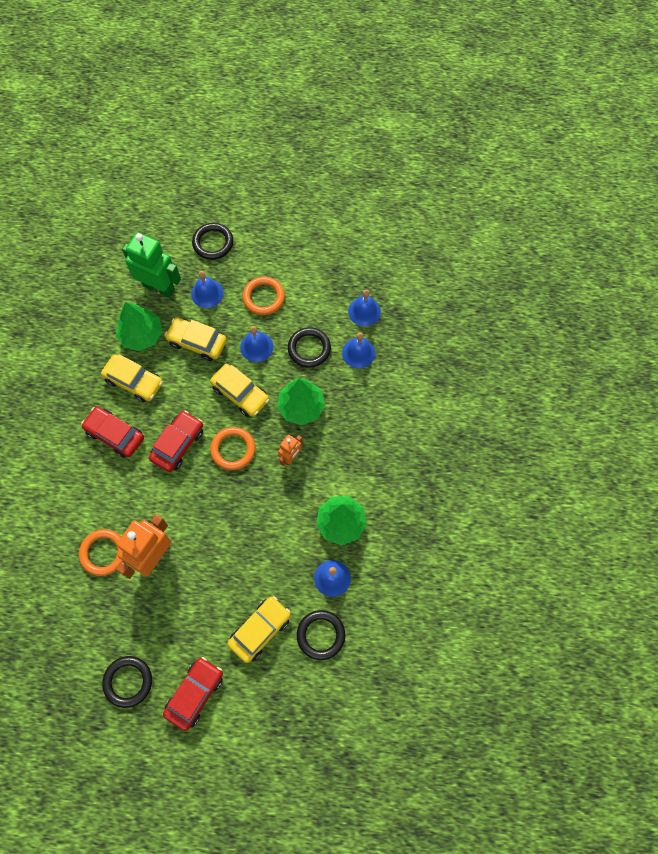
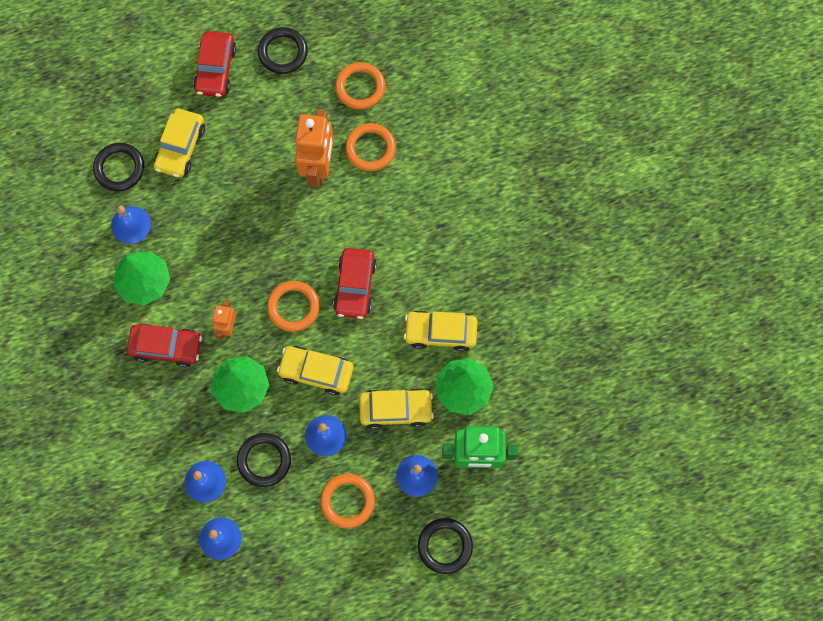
camera: 155 degrees right, 5 degrees up
red car [81,407,144,458] -> red car moved to [127,323,202,367]
none -> orange ring [335,62,385,110]

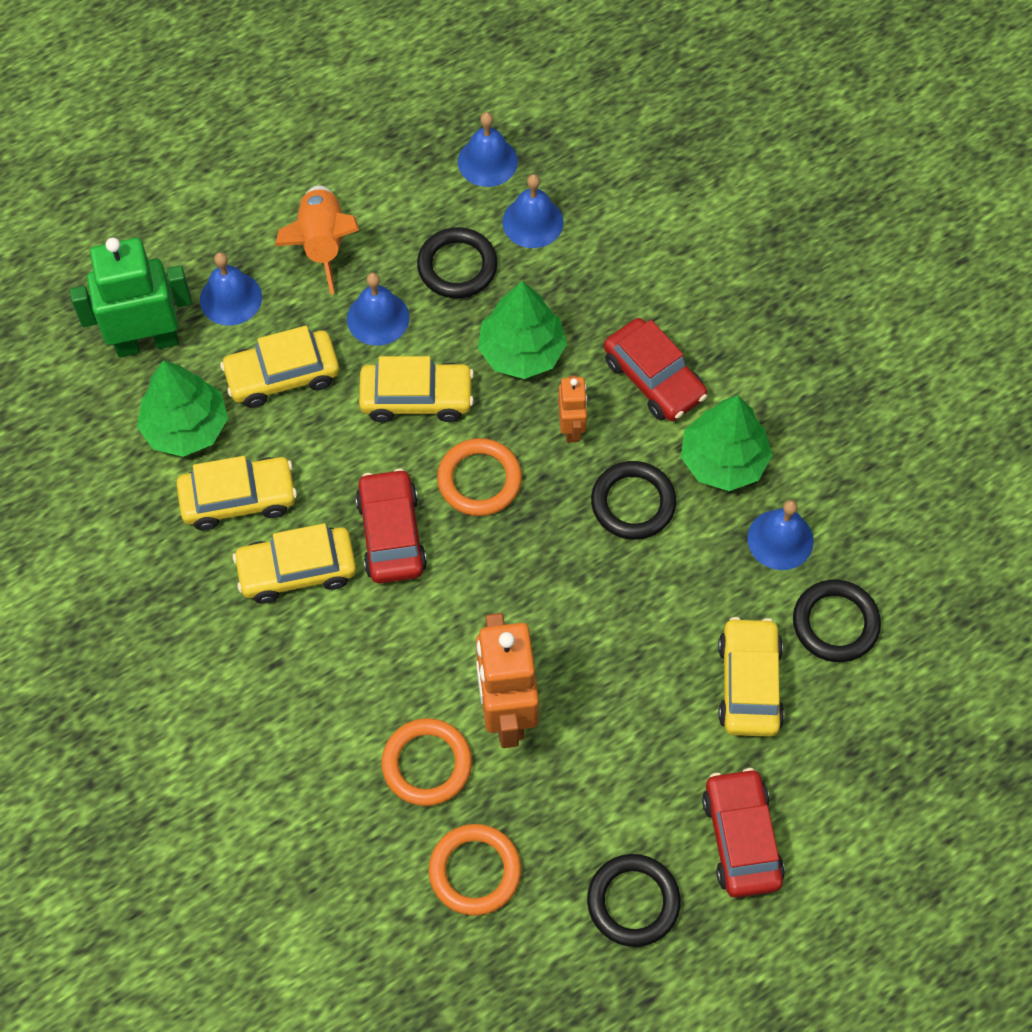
camera: 165 degrees right, 10 degrees down
red car [127,323,202,367] -> red car turned 120 degrees counterclockwise [604,318,707,421]
orange ring [320,474,375,529] -> orange rocket [275,185,359,294]
black ring [418,518,473,574] -> black ring moved to [591,461,676,540]
none -> yellow car [233,523,357,604]

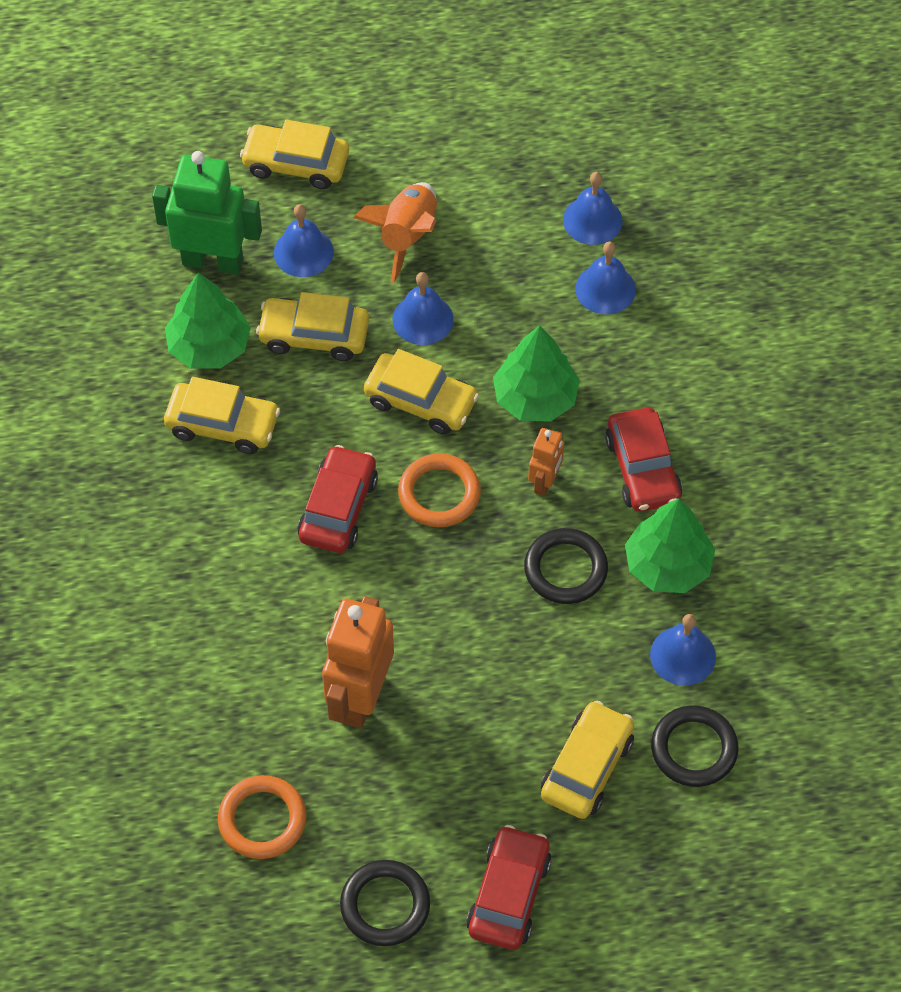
camera: 25 degrees right, 5 degrees down
yellow car [233,523,357,604] -> yellow car moved to [240,120,349,189]
orange ring [381,718,472,806] -> none
black ring [417,227,498,298] -> none

